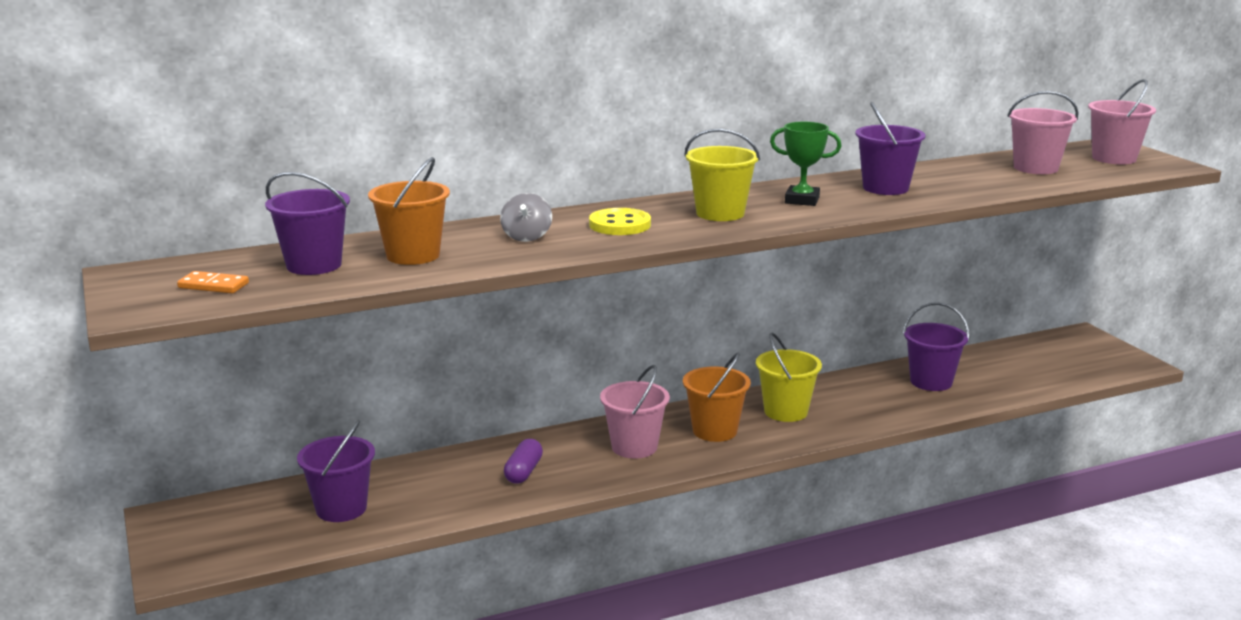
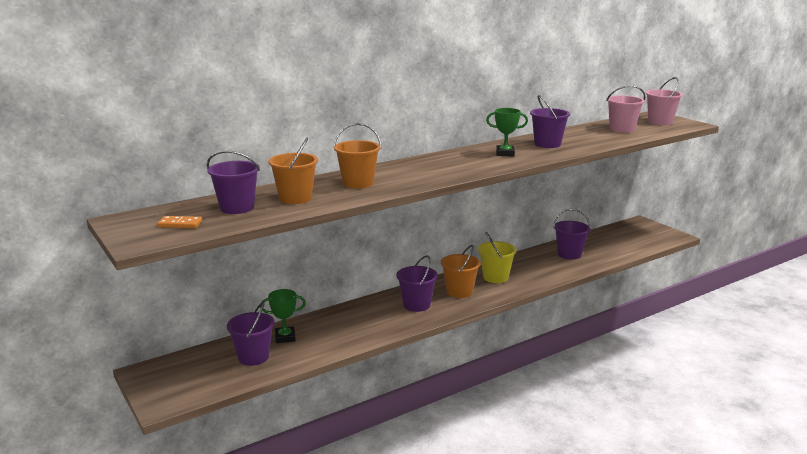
camera: 10 degrees left, 0 degrees up
grey spinning top [500,193,552,242] -> orange bucket [333,123,381,189]
purple capsule [504,439,543,484] -> none
yellow button [589,208,651,235] -> none
pink bucket [600,365,670,458] -> purple bucket [397,255,438,312]
yellow bucket [684,129,760,221] -> none
none -> green trophy [260,289,306,343]

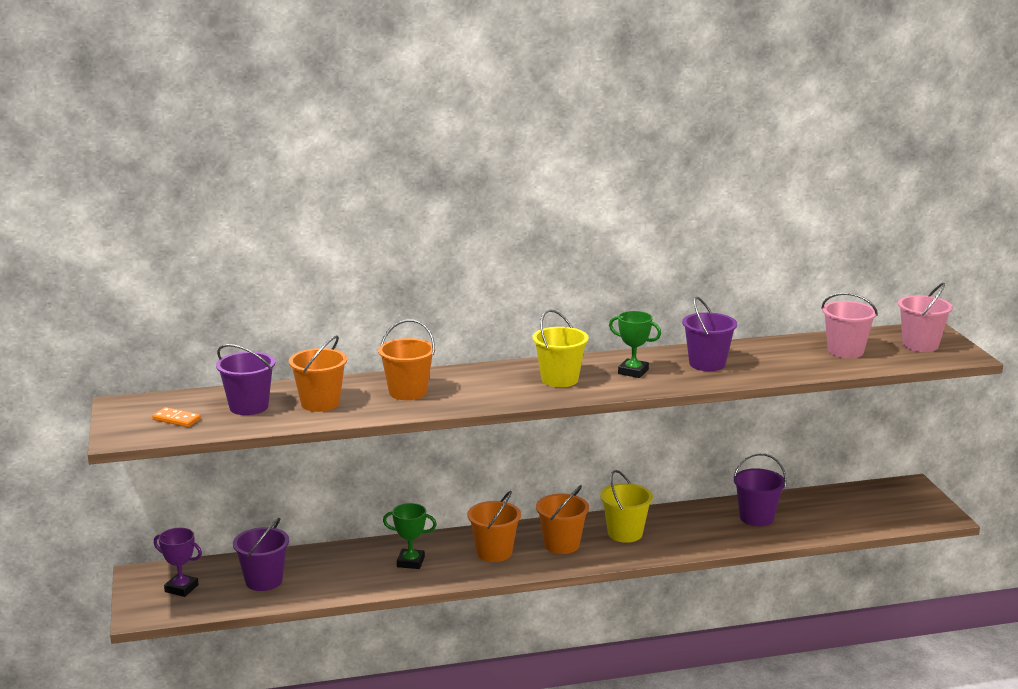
camera: 20 degrees right, 0 degrees up
green trophy [260,289,306,343] -> green trophy moved to [383,503,437,569]
purple bucket [397,255,438,312] -> orange bucket [467,491,521,562]
none -> purple trophy [154,528,202,597]
none -> yellow bucket [533,309,589,387]

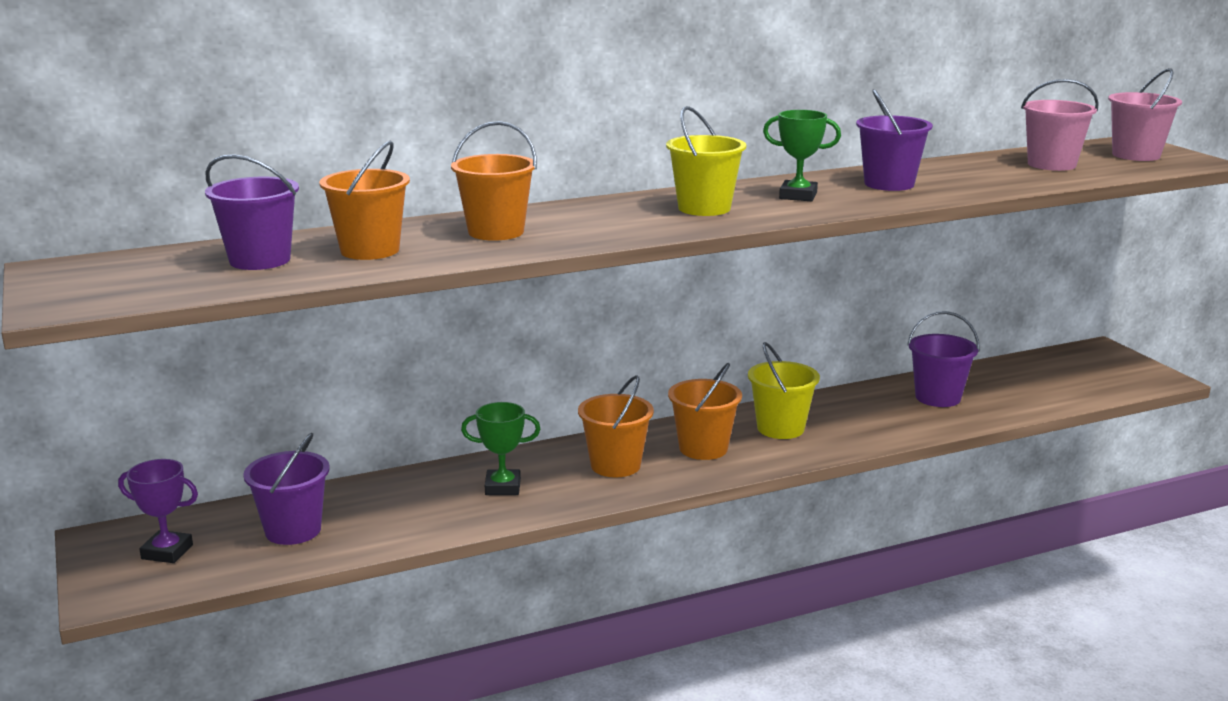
camera: 10 degrees left, 0 degrees up
orange domino [152,407,201,427] -> none

